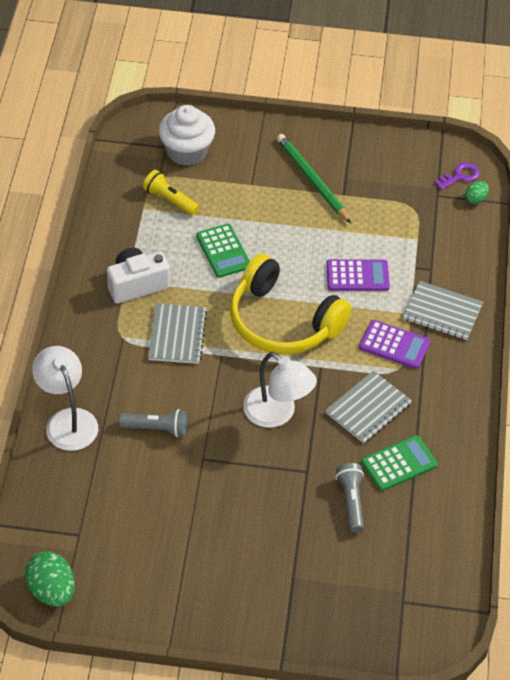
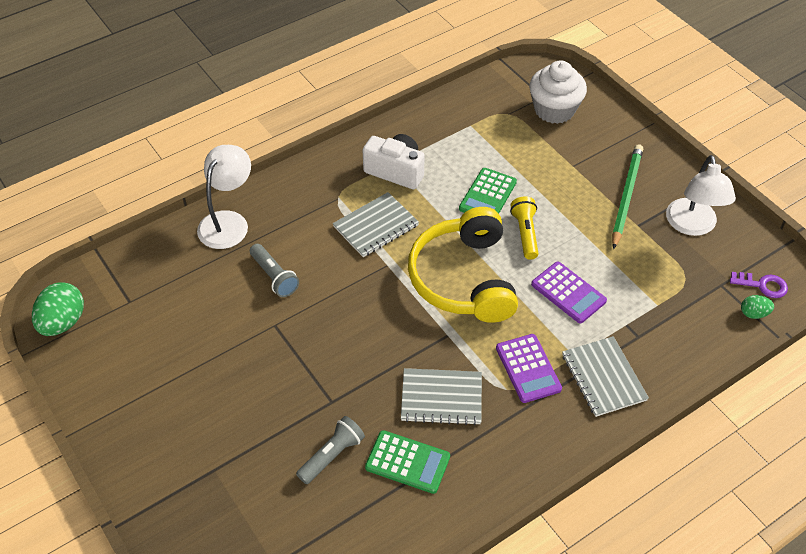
camera: 50 degrees right, 0 degrees up
yellow flashlight [143,170,199,215] -> yellow flashlight moved to [510,196,538,260]
white lamp [243,352,317,428] -> white lamp moved to [666,155,736,236]

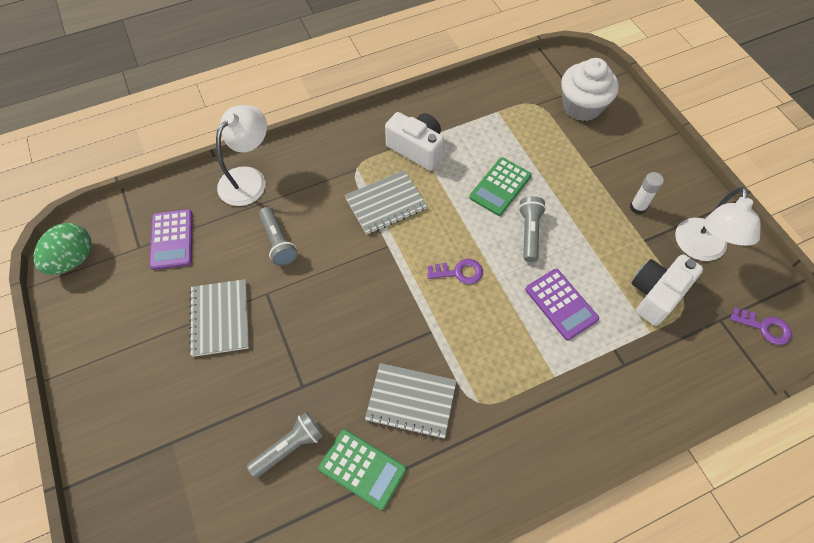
camera: 10 degrees right, 10 degrees up
yellow headphones [408,207,518,323] -> purple key [427,259,483,284]
purple calculator [496,334,562,403] -> purple calculator moved to [150,209,193,270]
yellow flashlight [510,196,538,260] -> grey flashlight [519,196,546,262]
grey notebook [562,336,649,417] -> grey notebook moved to [189,279,249,357]
green pencil [612,144,643,249] -> white glue stick [630,172,664,215]
green egg [741,295,774,319] -> none
none -> white camera [631,254,703,326]

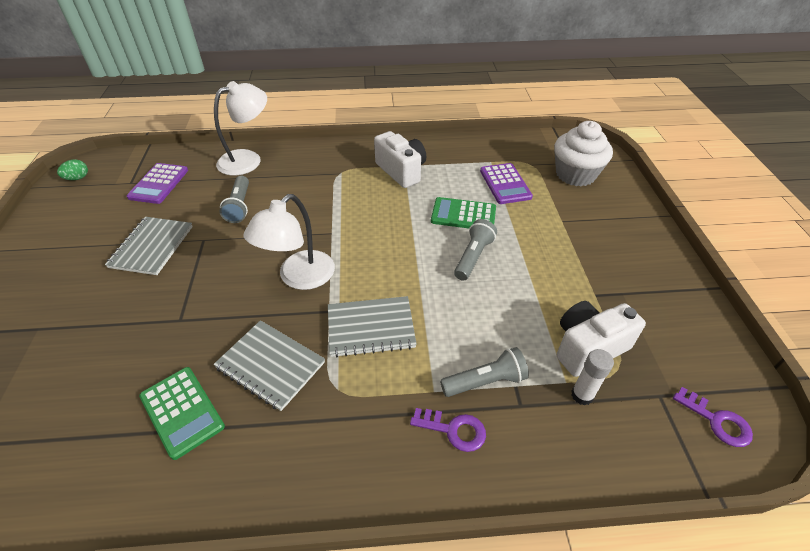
camera: 20 degrees right, 15 degrees down
green egg [34,223,92,275] -> green egg [57,159,88,180], size x0.53
grey flashlight [247,412,323,478] -> grey flashlight moved to [440,347,529,397]
grey notebook [344,170,427,235] -> grey notebook moved to [328,296,417,357]
purple key [427,259,483,284] -> purple key moved to [410,408,486,452]
green calculator [469,157,532,216] -> green calculator turned 45 degrees clockwise [431,197,496,228]
purple calculator [525,269,599,340] -> purple calculator moved to [480,163,533,204]
white glue stick [630,172,664,215] -> white glue stick moved to [571,349,614,405]
white lamp [675,187,761,261] -> white lamp moved to [244,194,335,290]

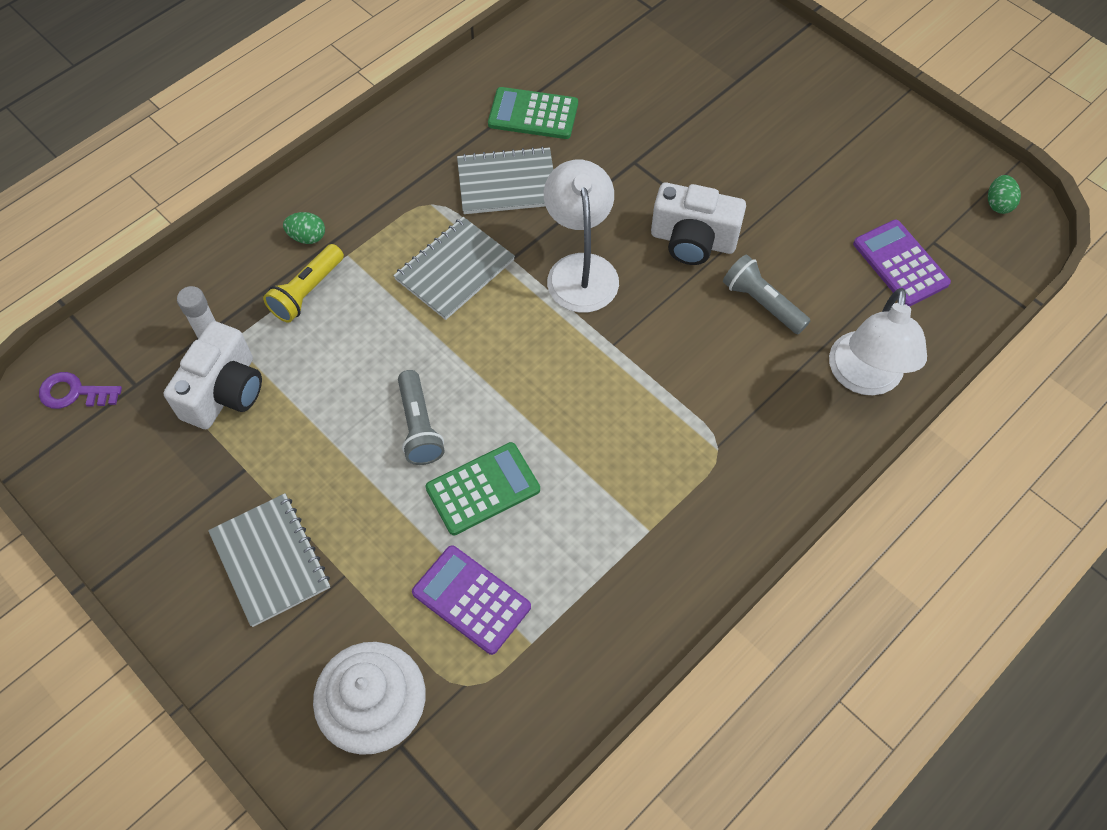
camera: 140 degrees right, 15 degrees up
grey notebook [105,217,193,275] -> grey notebook moved to [208,493,330,627]
white camera [374,131,426,188] -> white camera moved to [651,183,746,265]
purple key [410,408,486,452] -> green egg [283,212,325,244]
grey flashlight [440,347,529,397] -> yellow flashlight [263,244,344,323]

